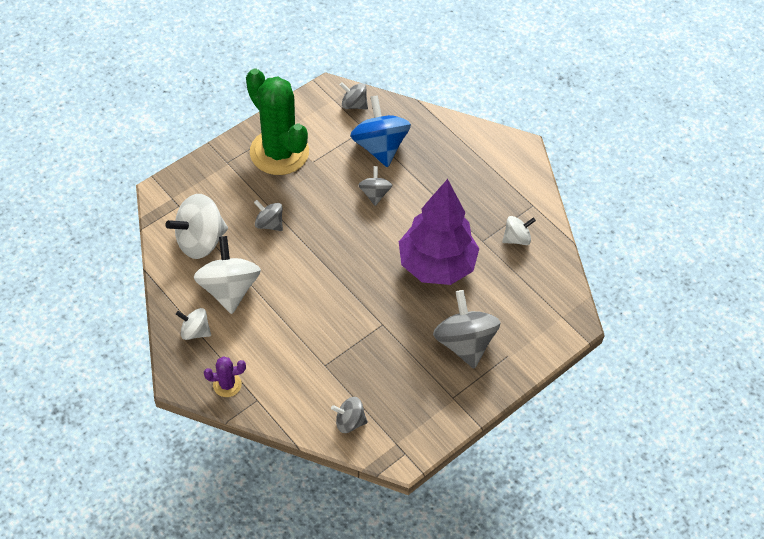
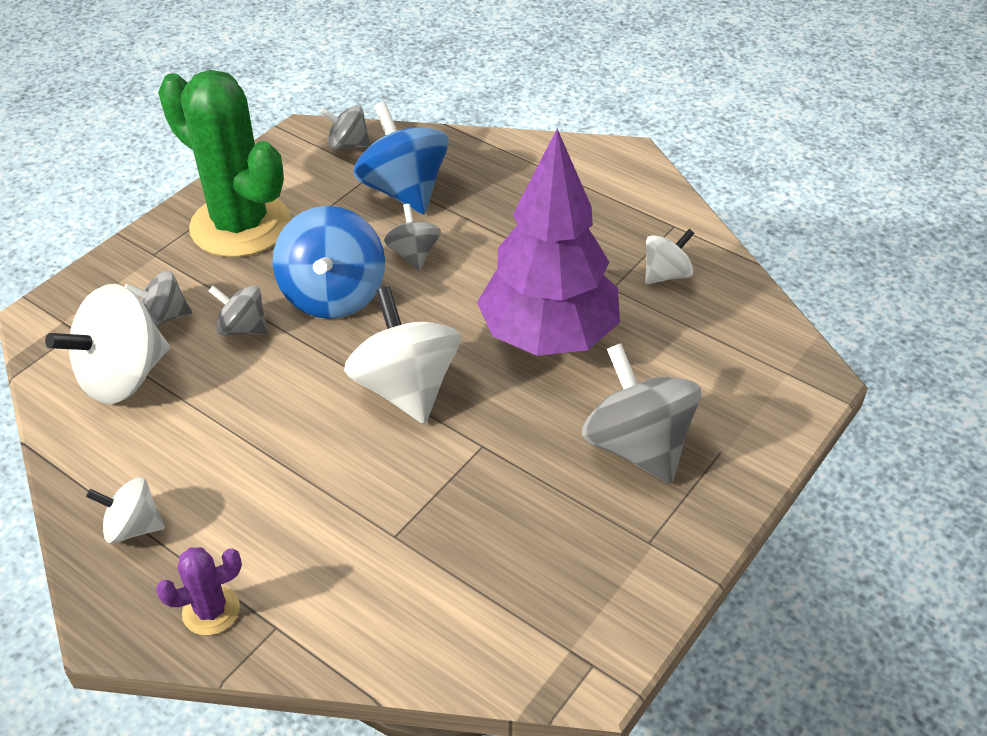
camera: 10 degrees left, 10 degrees down
white spinning top [194,236,261,314] -> white spinning top moved to [344,286,461,424]
grey spinning top [331,397,368,433] -> grey spinning top moved to [125,271,192,327]
none -> blue spinning top [273,206,385,319]

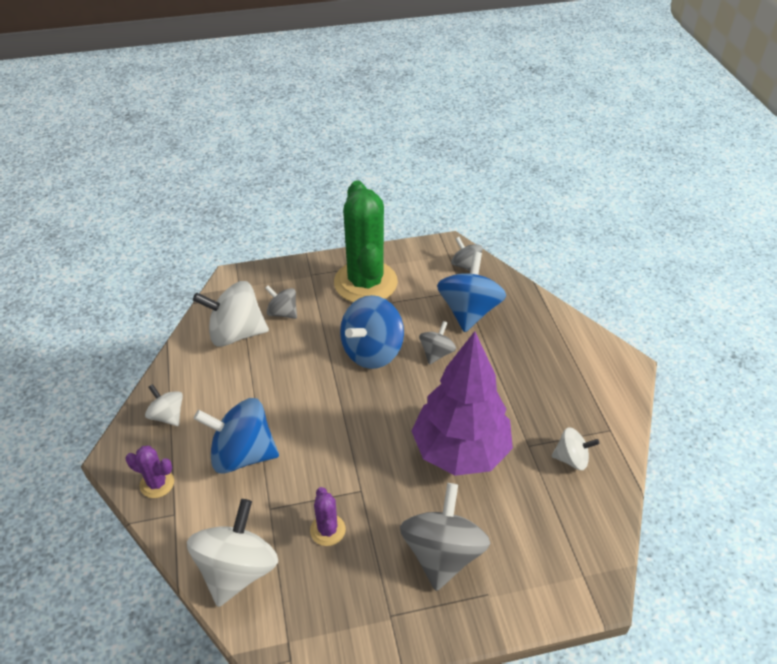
camera: 40 degrees right, 0 degrees up
grey spinning top [209,286,268,336] -> none
white spinning top [344,286,461,424] -> white spinning top moved to [187,499,278,607]
none -> blue spinning top [194,398,279,474]
none -> purple cactus [310,487,346,546]

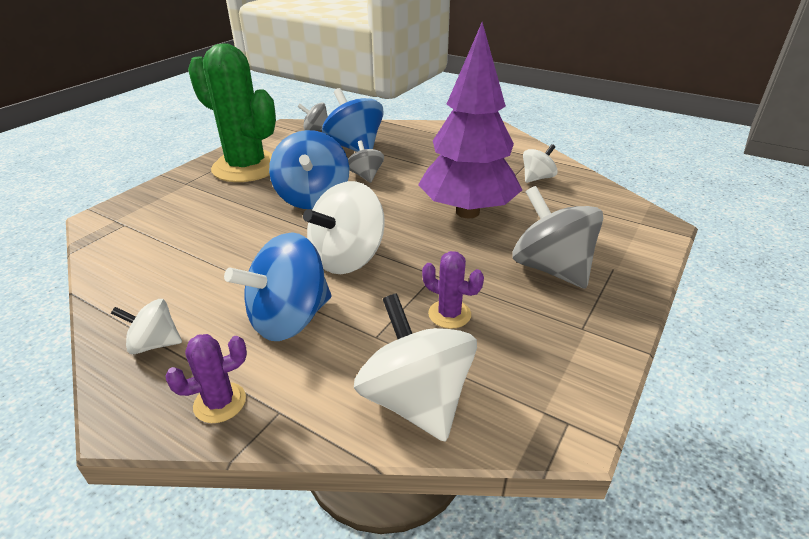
camera: 45 degrees left, 10 degrees down
white spinning top [193,281,269,347] -> white spinning top moved to [303,181,385,274]
grey spinning top [265,285,297,319] -> none

